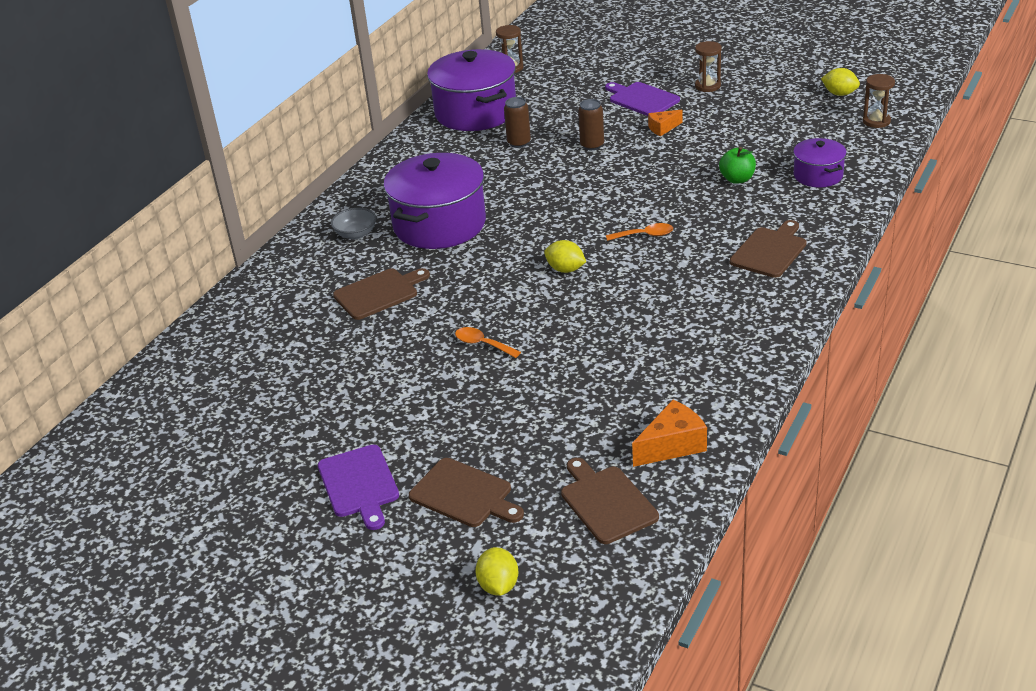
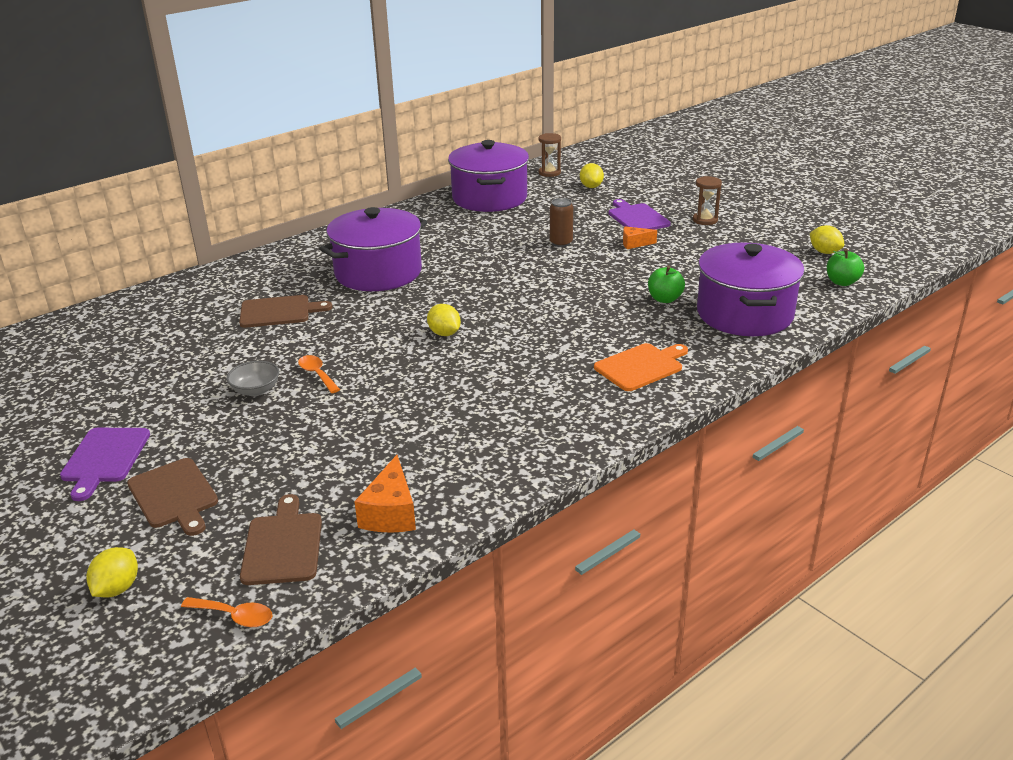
camera: 20 degrees right, 5 degrees down
grey bowl [331,208,376,239] -> grey bowl moved to [226,361,279,396]
brown can [504,97,531,148] -> none
orange spoon [606,223,673,241] -> orange spoon moved to [181,597,273,627]
orange cheese [632,400,707,467] -> orange cheese turned 105 degrees clockwise [354,455,416,533]
brown cutting board [730,220,807,278] -> orange cutting board [594,343,688,391]
purple pot [793,138,847,187] -> purple pot [697,242,804,336], size x1.90
brown hourglass [863,74,895,128] -> green apple [827,249,864,286]
none -> yellow lemon [580,163,604,188]

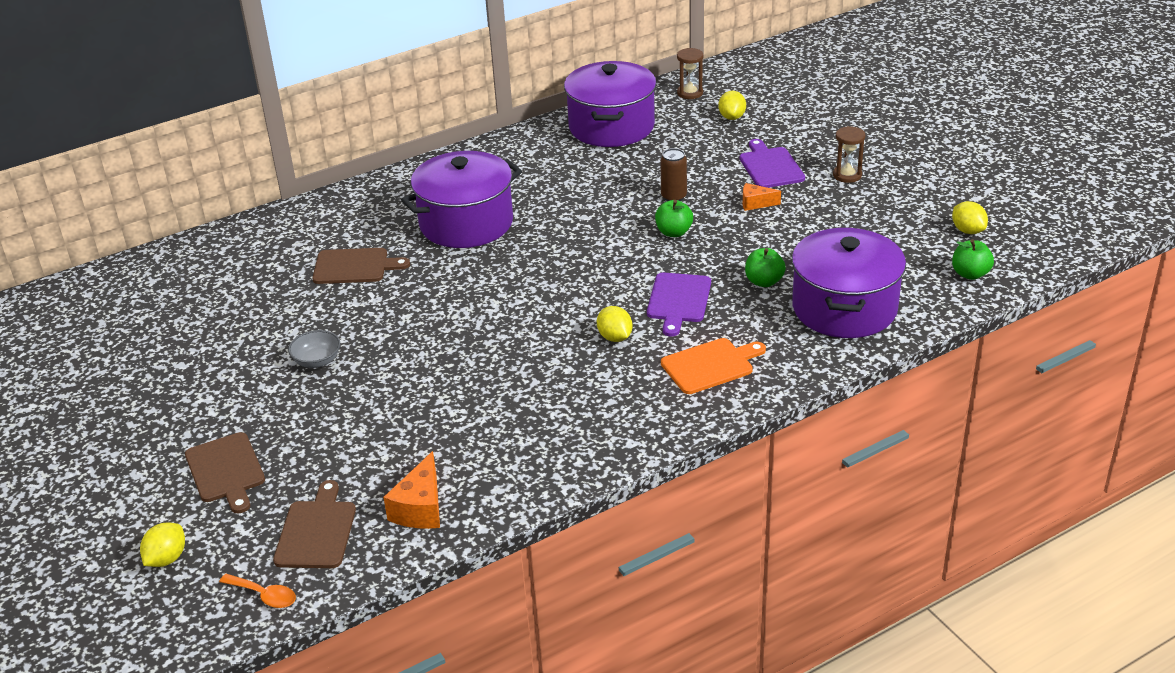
camera: 10 degrees right, 5 degrees up
purple cutting board [60,428,150,501] -> purple cutting board moved to [647,272,711,337]
orange spoon [298,355,340,393] -> none
yellow lemon [427,304,461,336] -> yellow lemon moved to [597,306,633,342]
none -> green apple [655,200,693,237]

